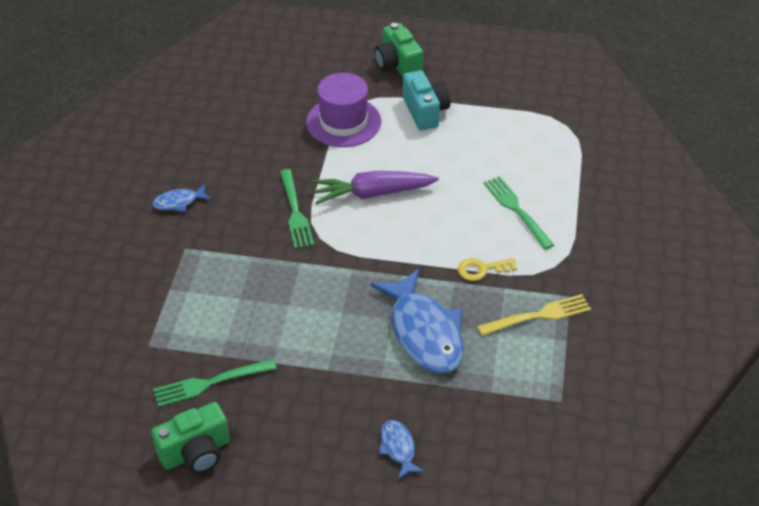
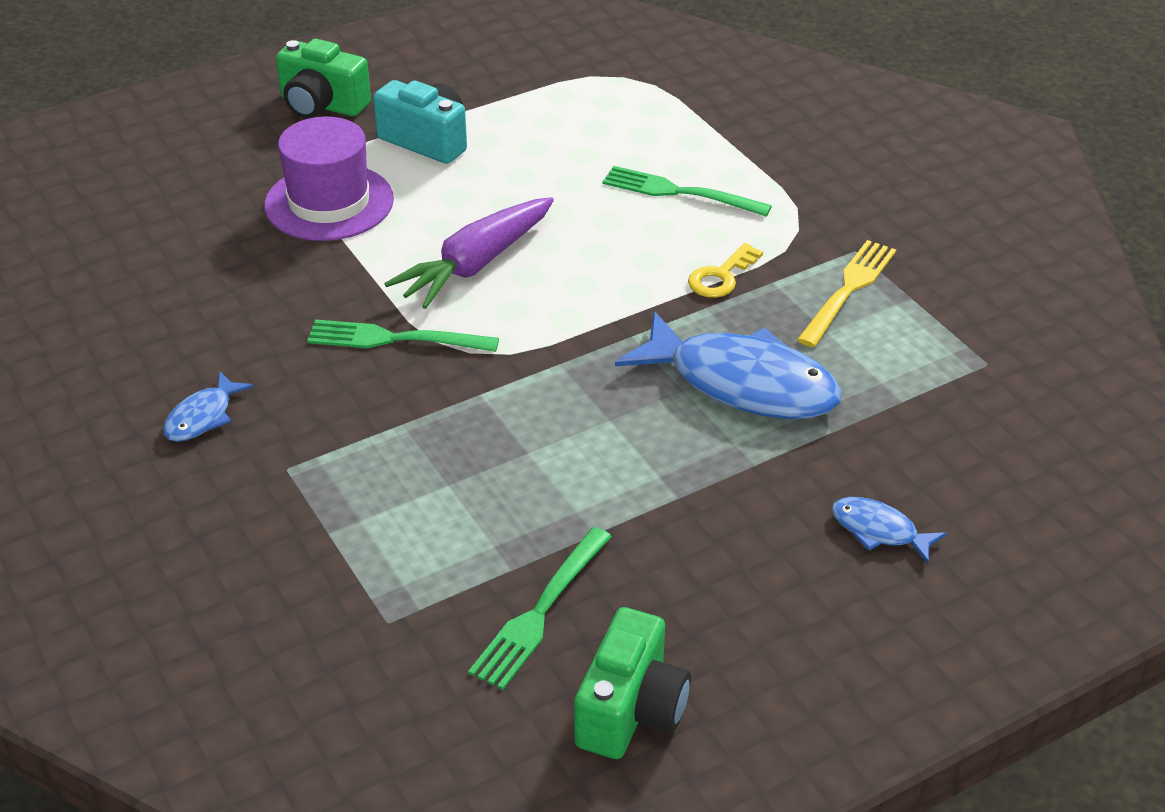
camera: 40 degrees left, 5 degrees down
green fork [280,169,314,248] -> green fork turned 150 degrees clockwise [307,319,499,352]

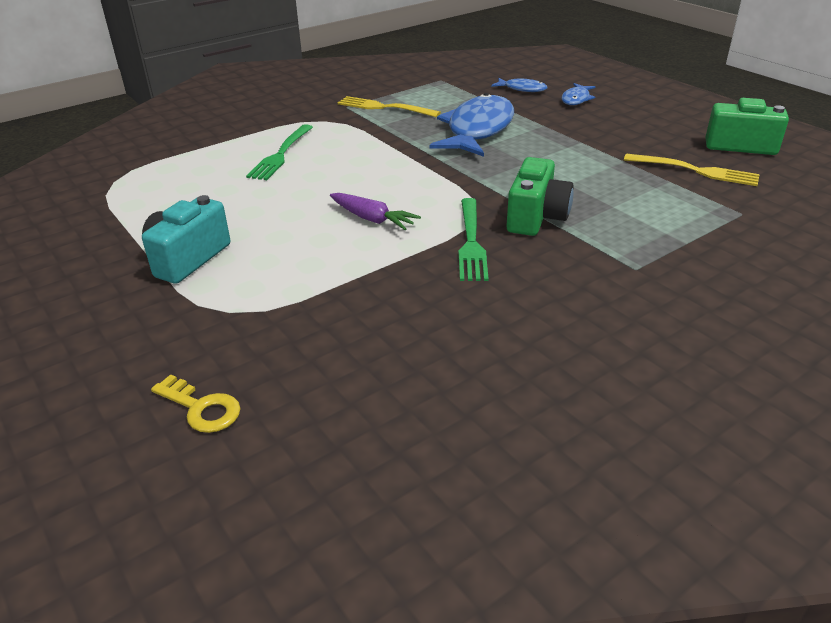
camera: 95 degrees left, 5 degrees down
blue fish [163,372,254,442] -> blue fish moved to [491,78,548,92]
purple hat [264,117,394,241] -> none
green camera [276,39,371,119] -> green camera moved to [507,157,574,236]
purple carrot [384,197,554,309] -> purple carrot [330,193,421,230], size x0.63
green fork [468,527,612,690] -> yellow fork [624,153,760,186]
yellow key [688,243,763,298] -> yellow key moved to [151,374,241,433]

